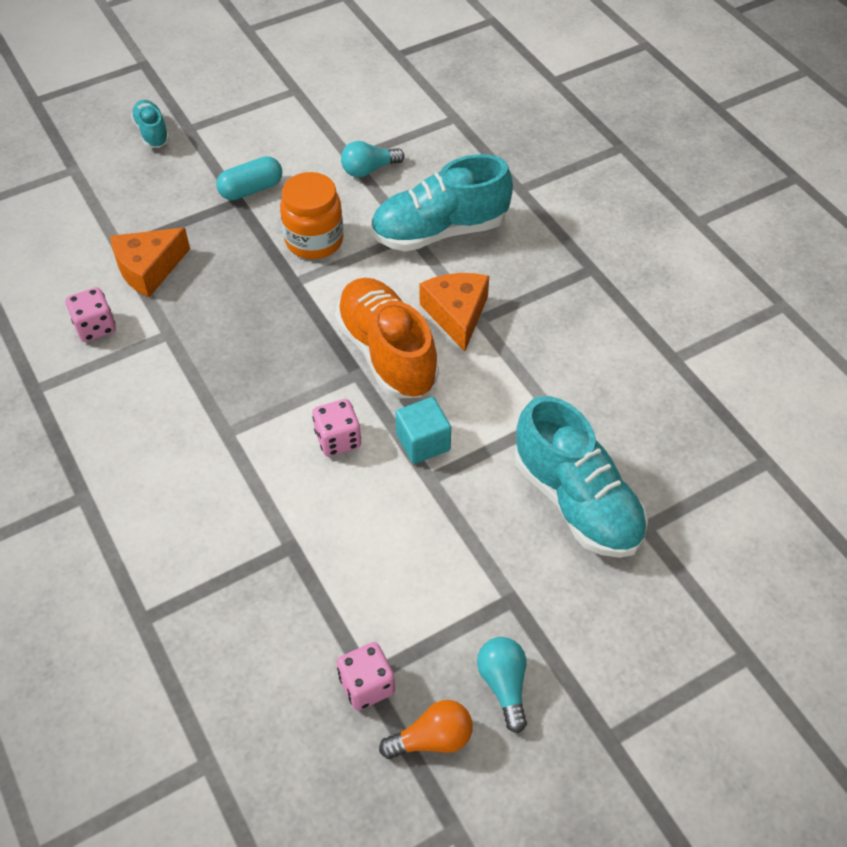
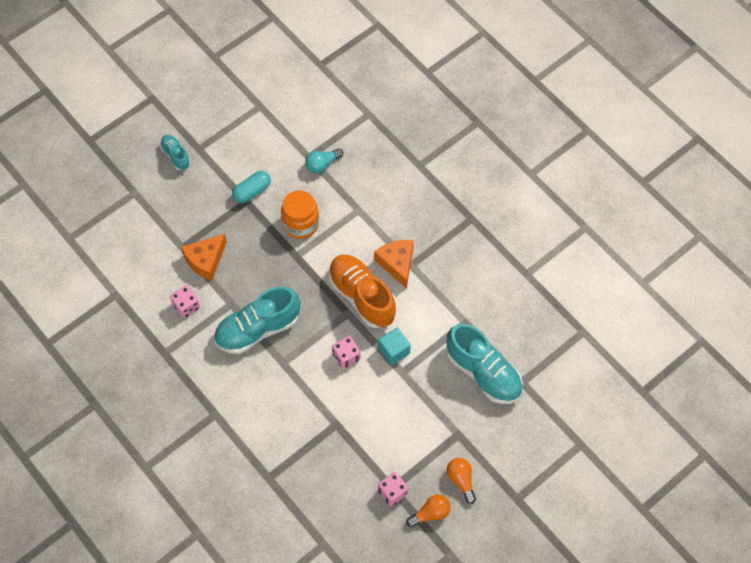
camera: 10 degrees left, 10 degrees up
turquoise shoe [371,154,513,251] -> turquoise shoe moved to [214,287,300,354]
turquoise light bulb [477,637,527,733] -> orange light bulb [447,458,476,504]

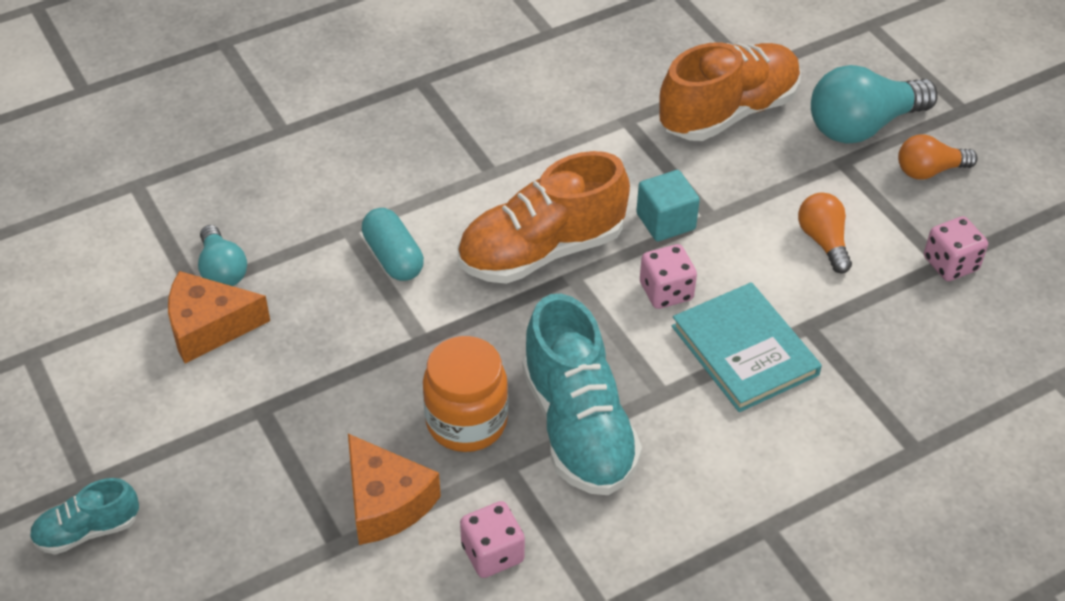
camera: 80 degrees left, 15 degrees down
turquoise capsule [232,171,271,203] -> turquoise capsule moved to [362,208,424,281]
orange jar [281,190,319,239] -> orange jar moved to [423,336,508,452]
orange cheese [374,240,414,289] -> orange cheese moved to [168,271,270,364]
orange light bulb [406,494,451,528] -> orange light bulb moved to [798,192,852,274]
turquoise shoe [446,324,523,404] -> orange shoe [659,42,801,141]
none -> turquoise book [672,282,822,412]
none -> turquoise light bulb [811,65,938,144]

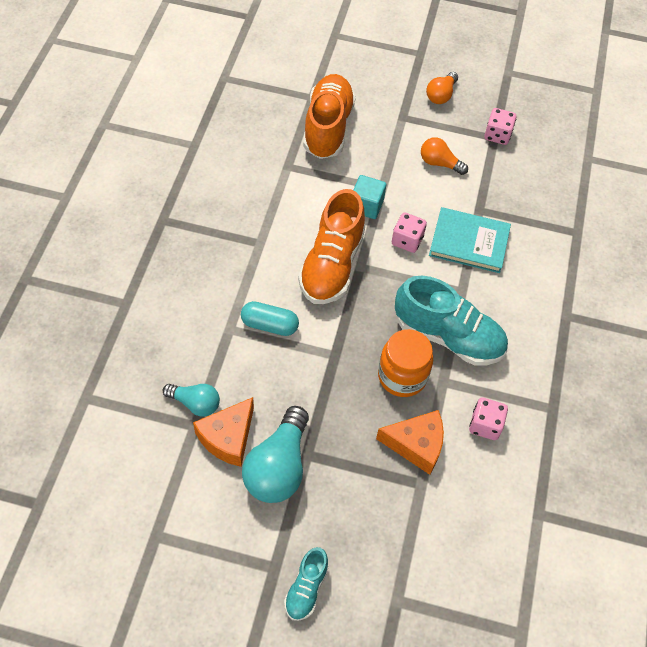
camera: 50 degrees left, 10 degrees up
turquoise light bulb [811,65,938,144] -> turquoise light bulb moved to [242,406,309,503]

